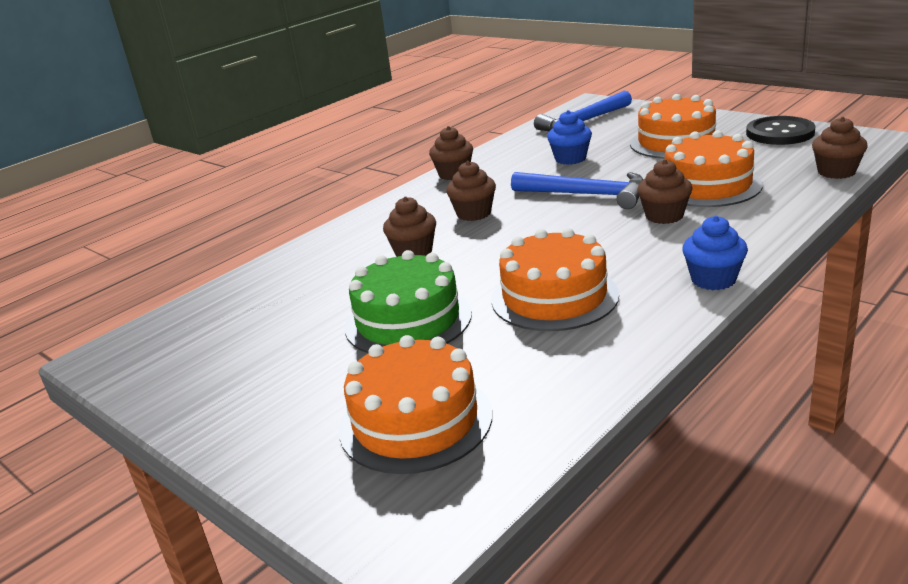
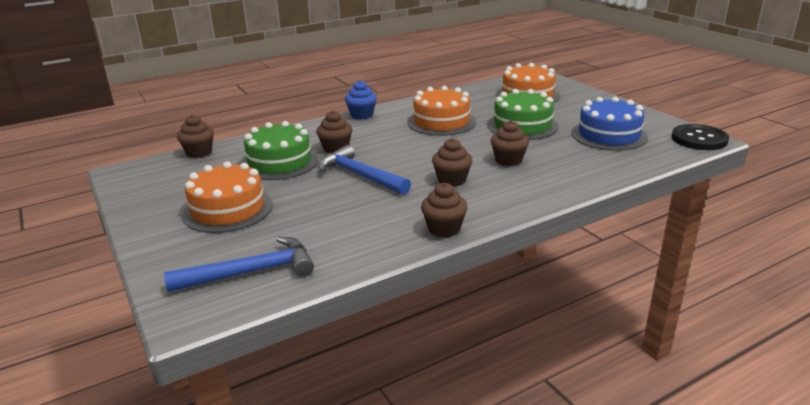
camera: 165 degrees left, 0 degrees up
blue cupcake [547,110,592,165] -> none
orange cake [665,130,763,207] -> green cake [241,121,319,180]
black button [746,116,816,145] -> black button moved to [671,124,729,150]
none -> blue cake [572,97,648,151]

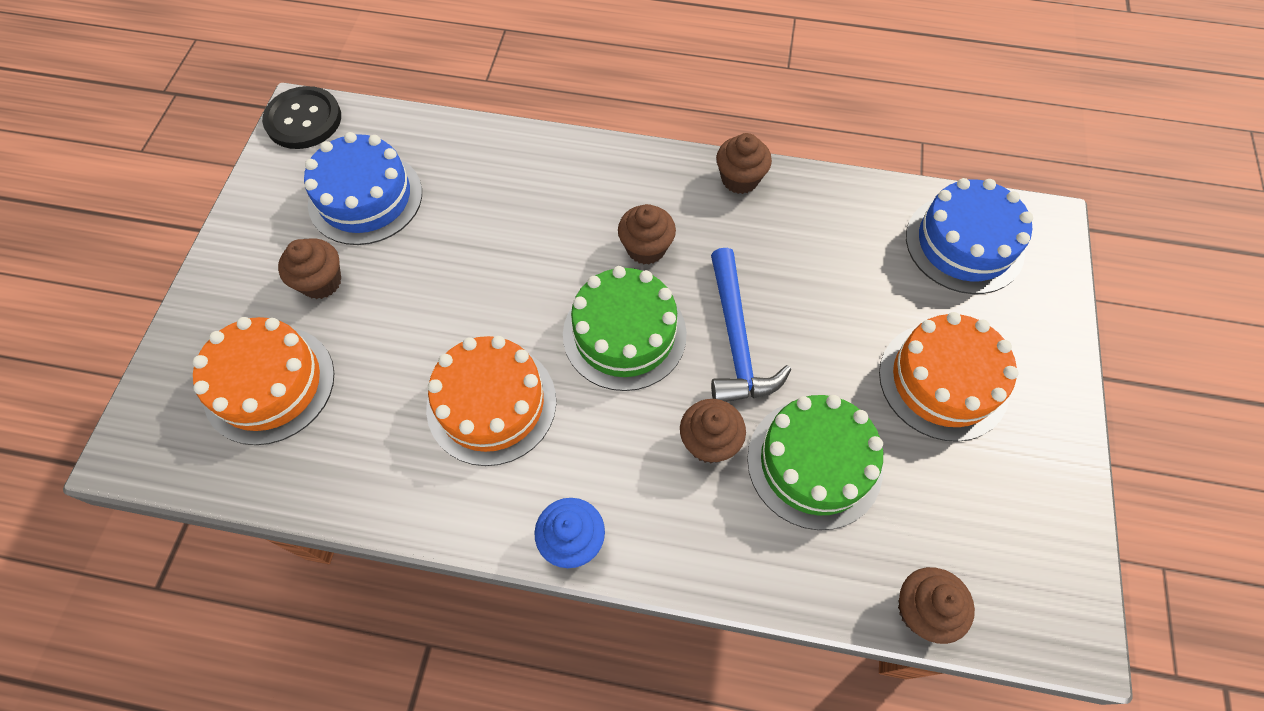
camera: 140 degrees left, 35 degrees up
blue hammer [164,237,314,292] -> blue cake [906,178,1033,294]
green cake [487,89,558,140] -> green cake moved to [563,266,687,391]
brown cupcake [491,120,529,166] -> brown cupcake moved to [278,238,341,299]

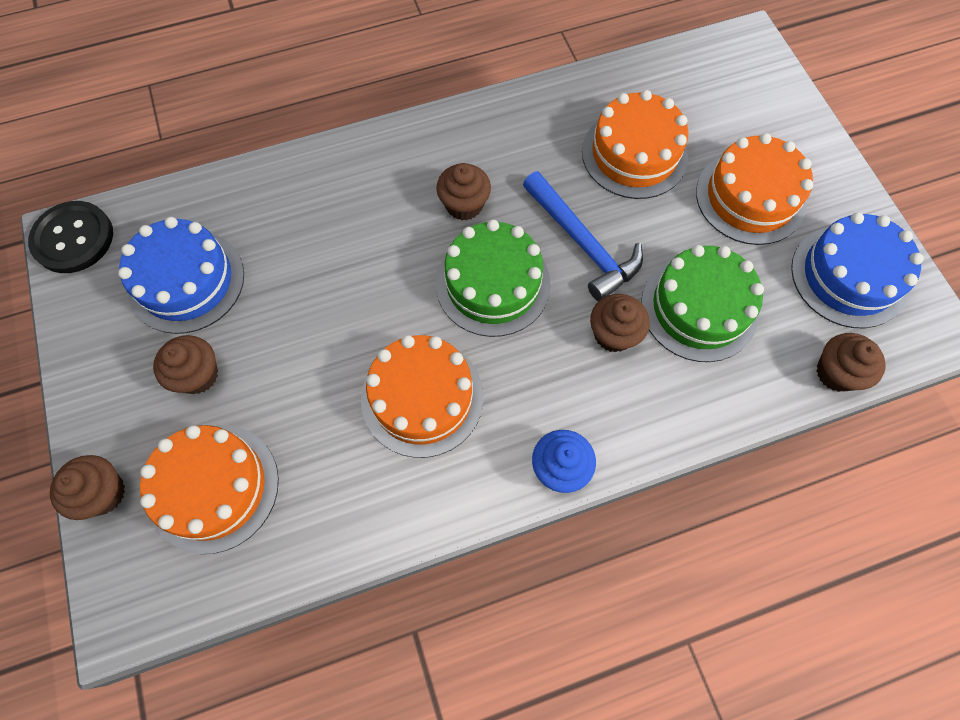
camera: 30 degrees left, 5 degrees up
brown cupcake [716,133,772,194] -> brown cupcake moved to [50,455,125,520]
blue cake [906,178,1033,294] -> blue cake moved to [791,212,924,329]
none -> orange cake [582,90,688,199]

